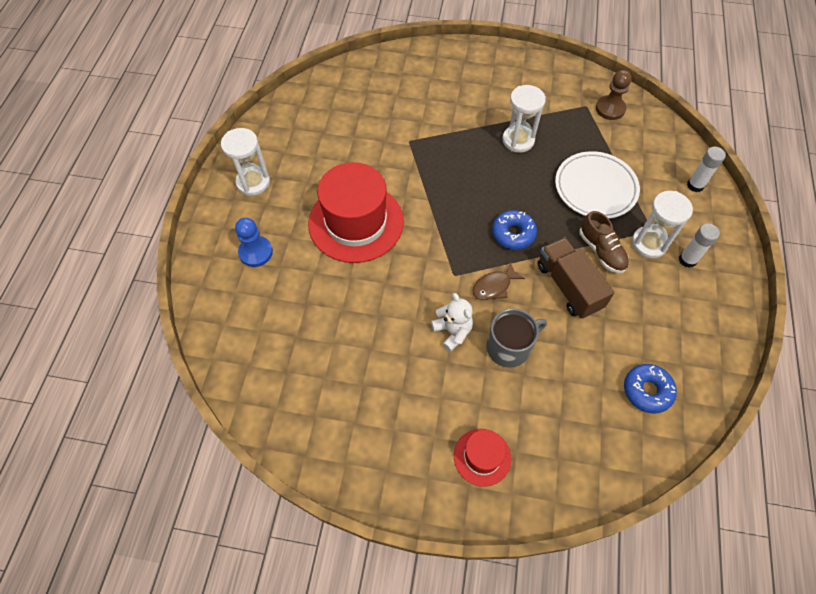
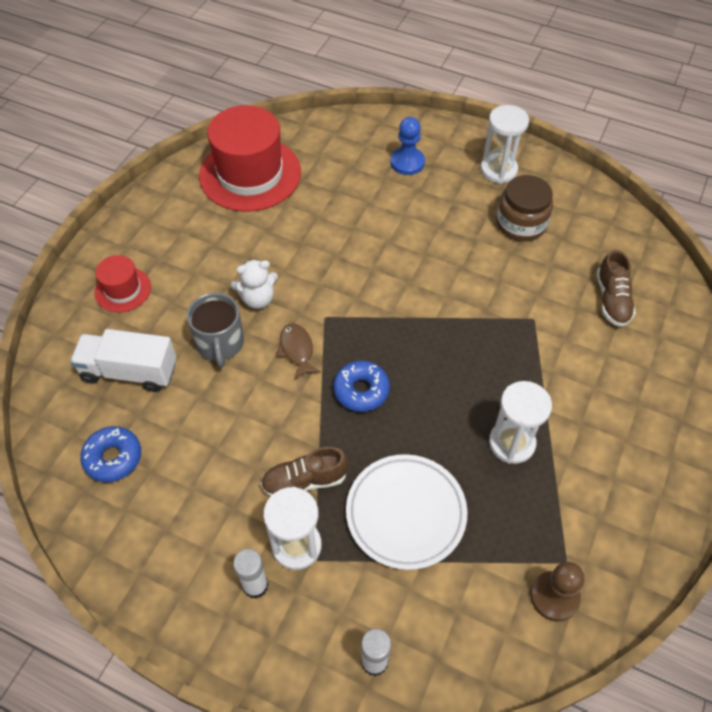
camera: 105 degrees right, 5 degrees down
red hat [308,162,404,263] -> red hat moved to [199,105,301,212]
brown truck [537,238,614,319] -> none
none -> white truck [70,329,177,392]
none -> brown jar [496,175,553,241]
none -> brown shoe [596,250,636,327]

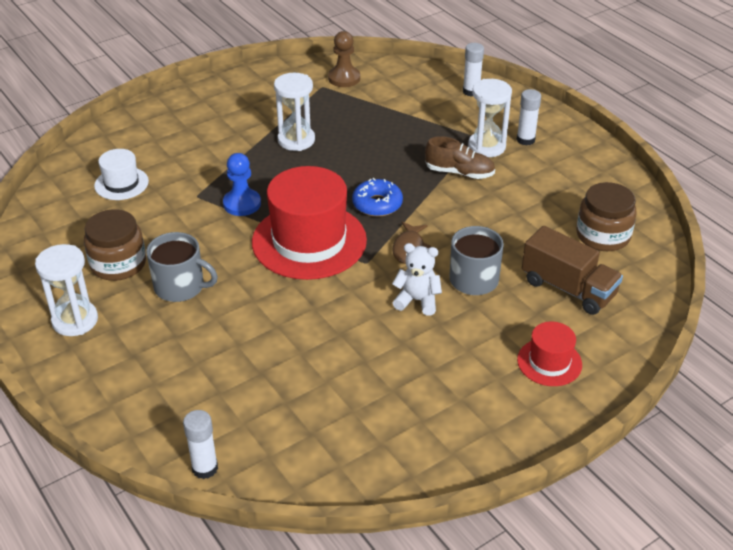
camera: 150 degrees left, 15 degrees down
white truck [70,329,177,392] -> brown truck [522,226,623,315]
blue donut [80,426,141,482] -> brown jar [577,182,637,251]
red hat [199,105,301,212] -> red hat moved to [252,166,367,280]
white plate [346,454,467,570] -> none
blue pawn [390,117,425,175] -> blue pawn moved to [223,153,261,216]
brown shoe [596,250,636,327] -> white hat [94,149,149,200]
none -> grey mug [146,232,218,302]
none -> white glue stick [183,410,218,479]

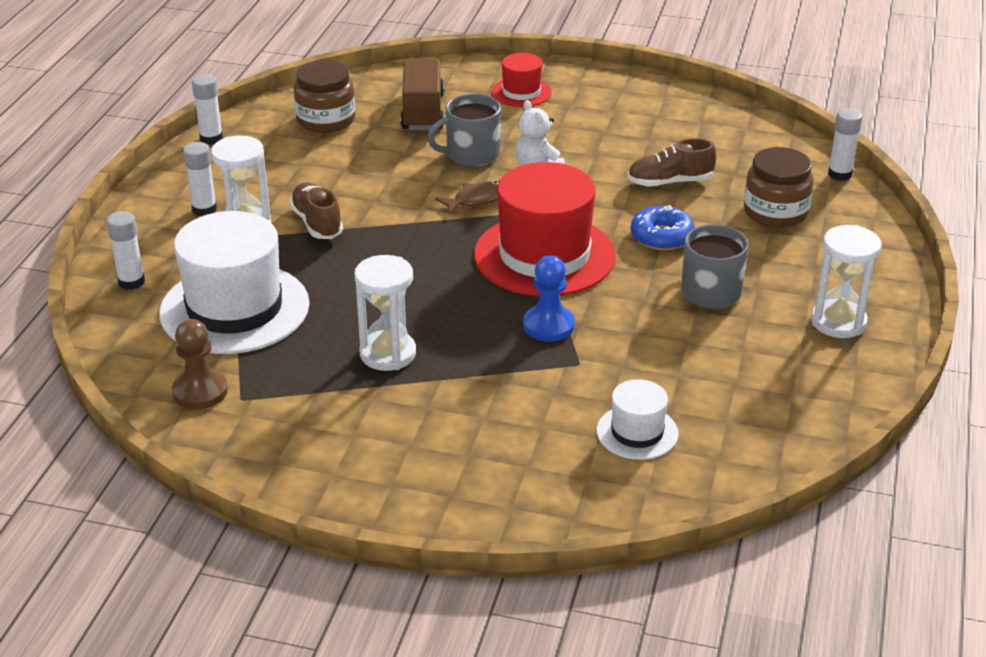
camera: 130 degrees left, 5 degrees down
brown jar [84,209,146,281] -> brown jar moved to [744,147,814,228]
blue donut [352,178,403,217] -> blue donut moved to [630,205,695,251]
none -> white hat [159,211,309,354]
none -> white glue stick [192,74,223,145]
none -> brown shoe [628,138,716,187]

